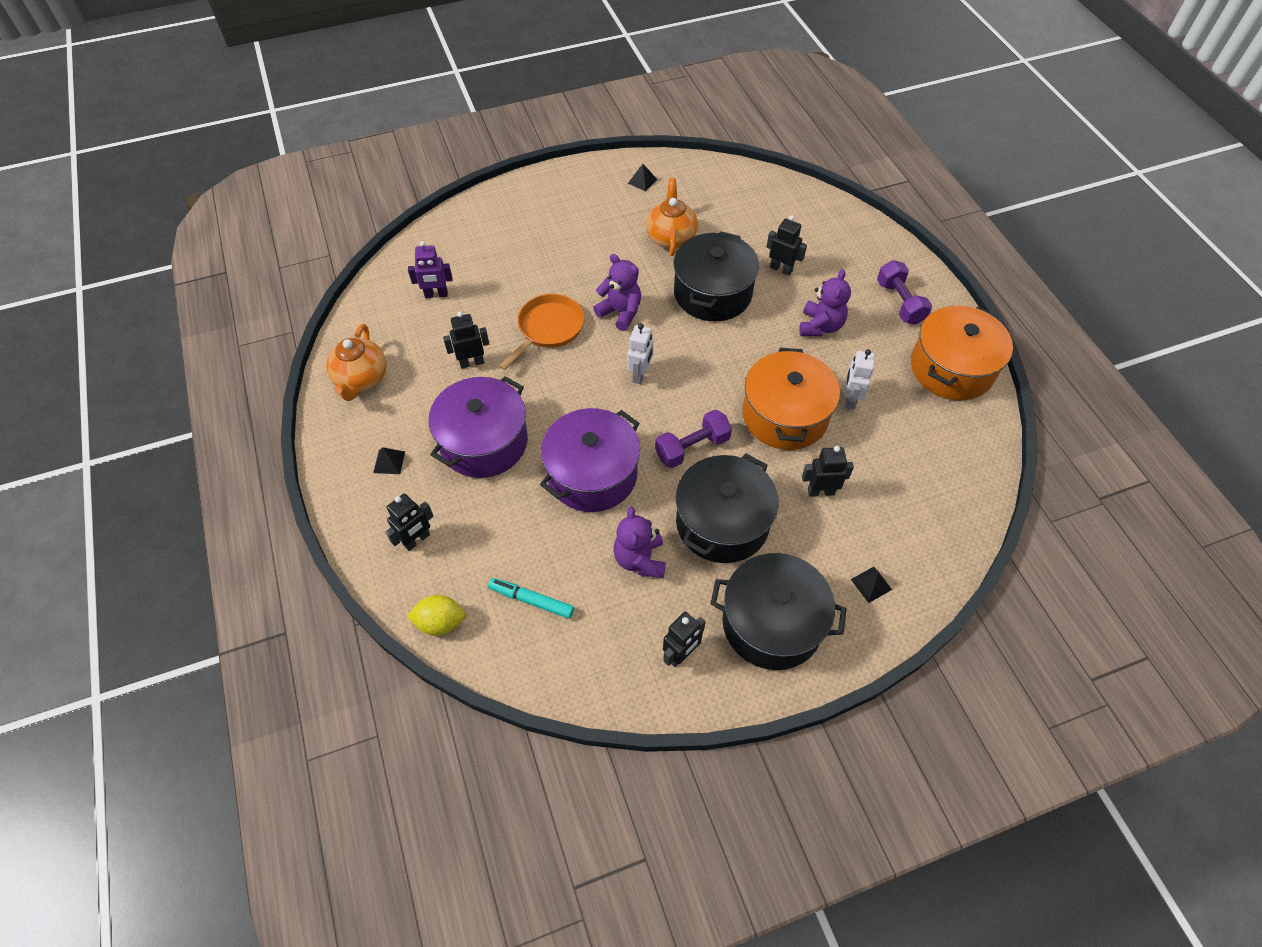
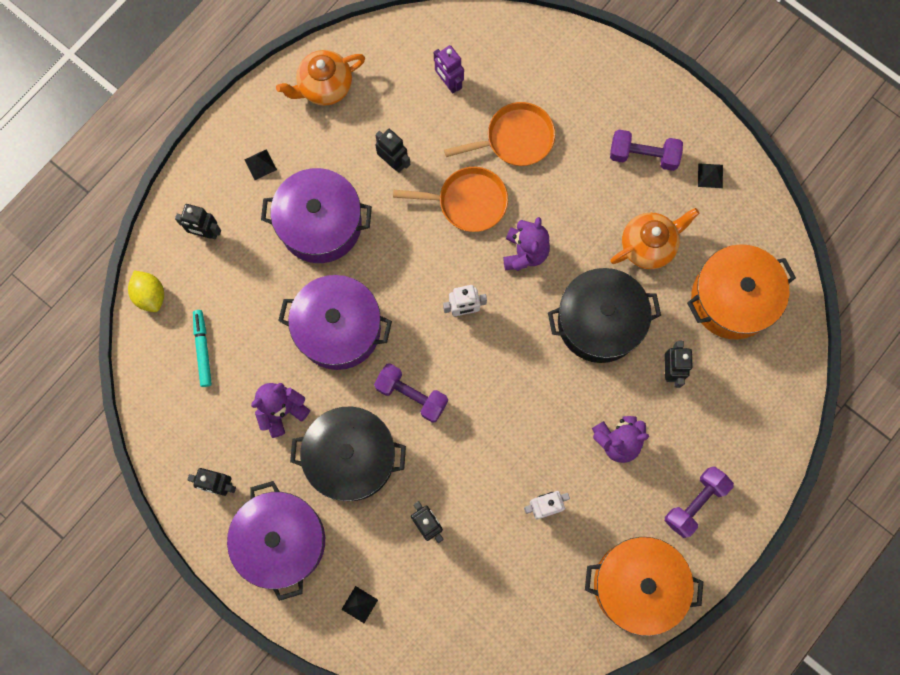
camera: 60 degrees right, 20 degrees up
black pot [710,553,847,670] -> purple pot [227,481,325,601]
orange pot [742,348,840,450] -> orange pot moved to [687,244,796,340]
none -> orange pan [444,102,555,166]
none -> purple dumbbell [610,130,683,171]

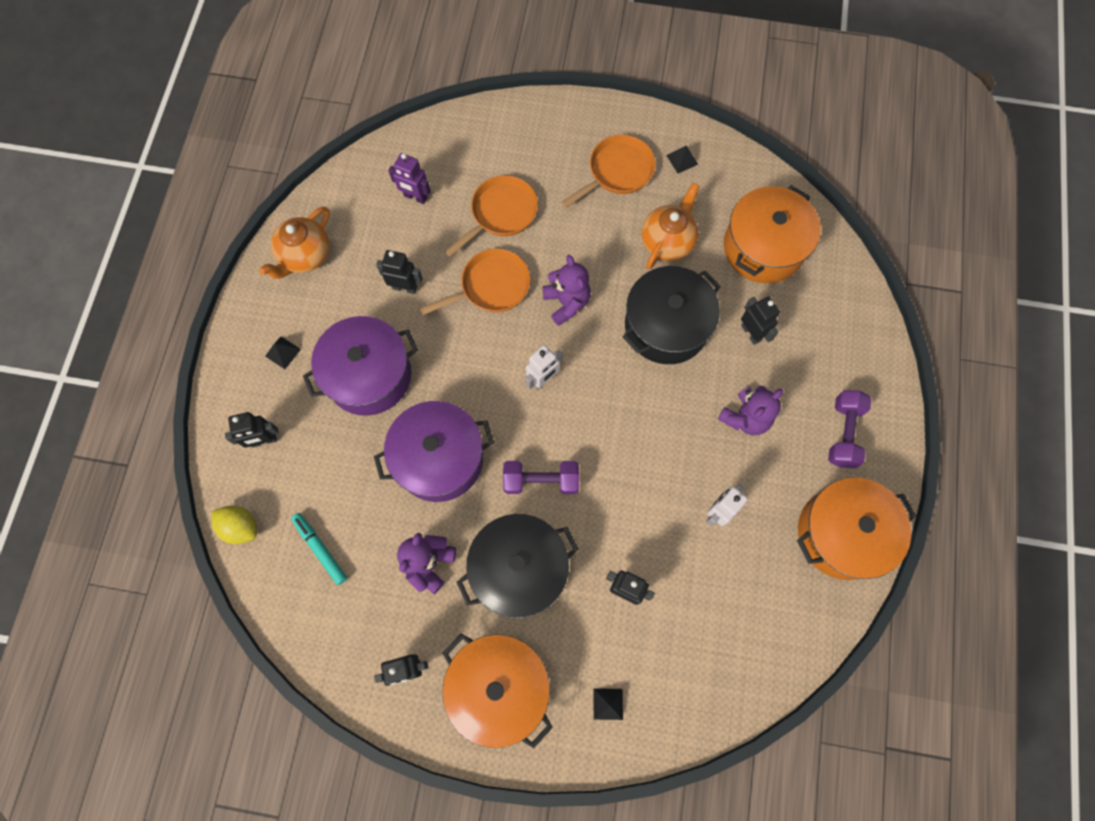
camera: 30 degrees left, 5 degrees down
purple pot [227,481,325,601] -> orange pot [442,634,553,748]
purple dumbbell [610,130,683,171] -> orange pan [561,135,656,208]

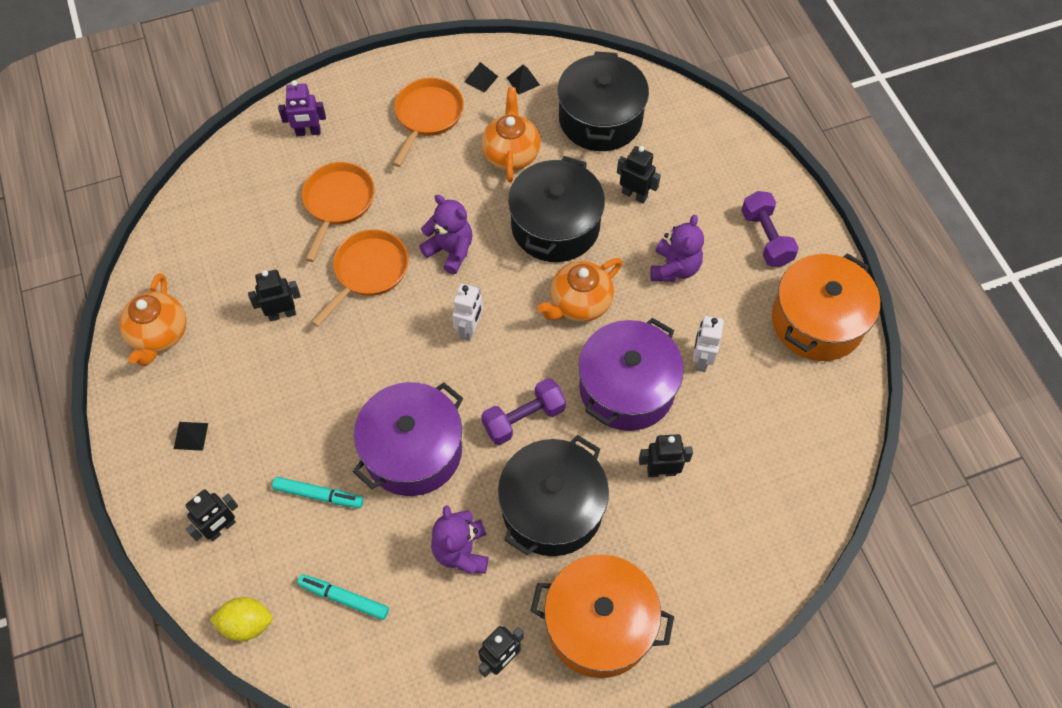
camera: 30 degrees left, 10 degrees down
purple pot [303,316,418,416] -> purple pot moved to [578,318,684,431]
purple robot [388,153,431,204] -> purple robot moved to [278,80,326,136]
black pyramid [594,688,623,720] -> black pyramid moved to [507,64,540,95]
orange pot [724,185,821,283] -> black pot [557,51,649,151]
none -> turquoise marker [272,477,363,508]
none -> orange teapot [537,258,623,322]

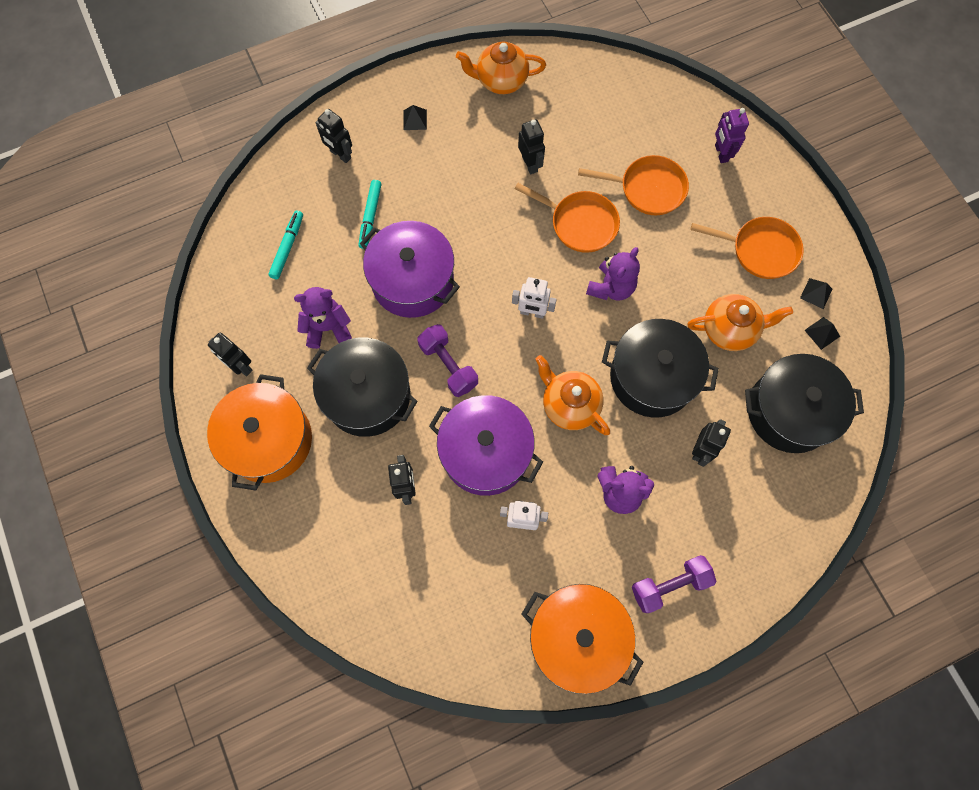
camera: 85 degrees right, 10 degrees up
yellow lemon [210,597,273,641] -> none

